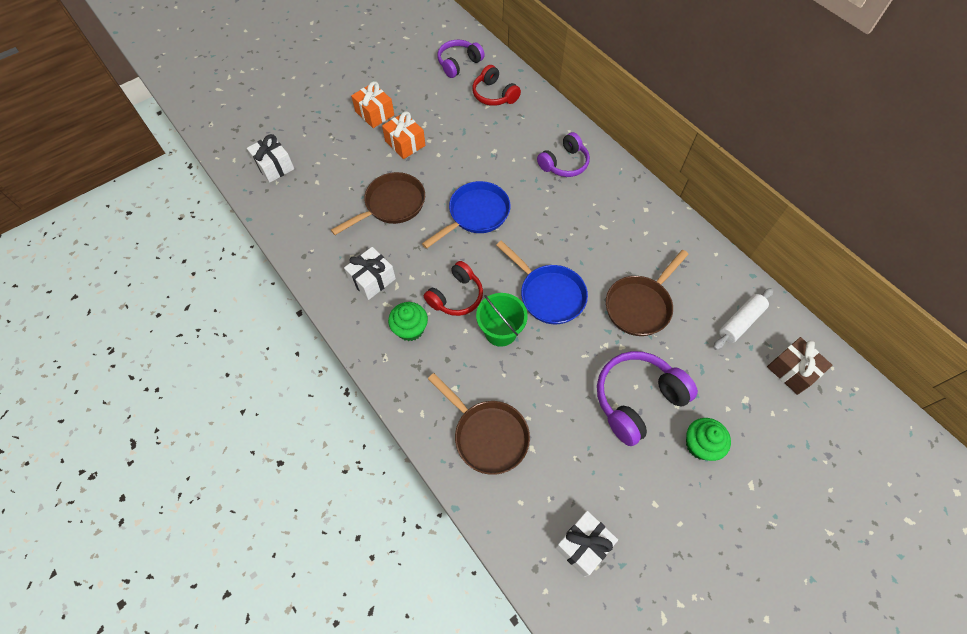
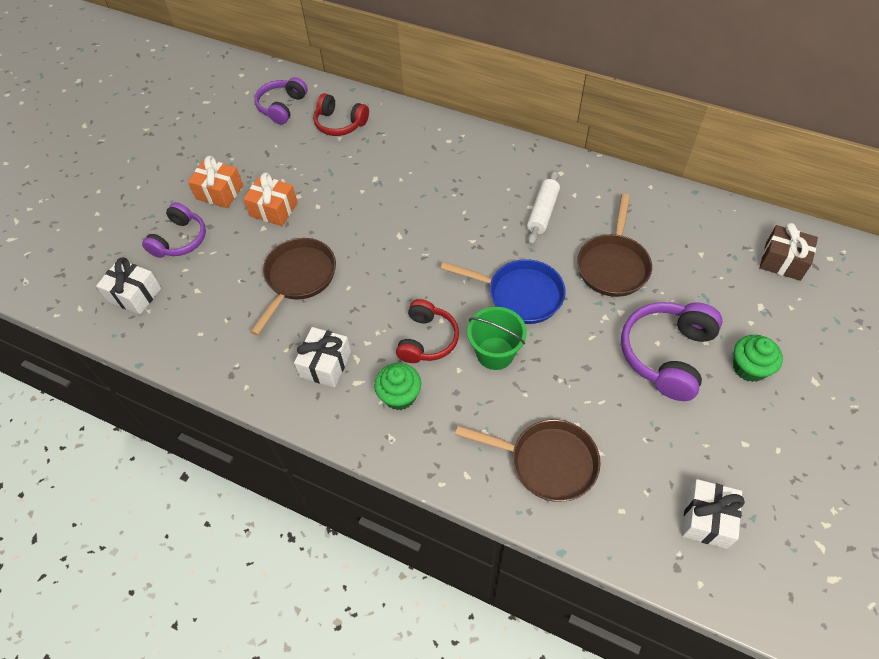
camera: 25 degrees left, 5 degrees down
blue pan [422,181,510,249] -> none
purple headphones [537,132,590,177] -> purple headphones moved to [142,202,206,258]
white rolling pin [713,288,774,350] -> white rolling pin moved to [527,170,560,245]

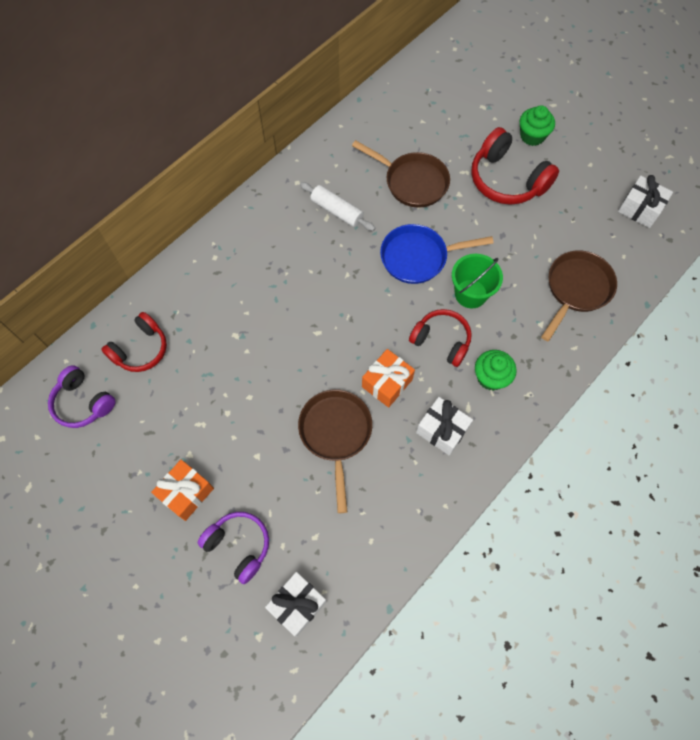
camera: 75 degrees left, 10 degrees up
orange gift [243,172,298,226] -> orange gift moved to [362,349,415,408]
brown pan [250,238,336,336] -> brown pan turned 45 degrees clockwise [298,390,372,513]
blue pan [440,259,566,324] -> blue pan turned 135 degrees counterclockwise [380,224,494,284]
purple headphones [621,302,723,401] -> red headphones [471,127,559,205]
brown gift [760,223,818,281] -> none

